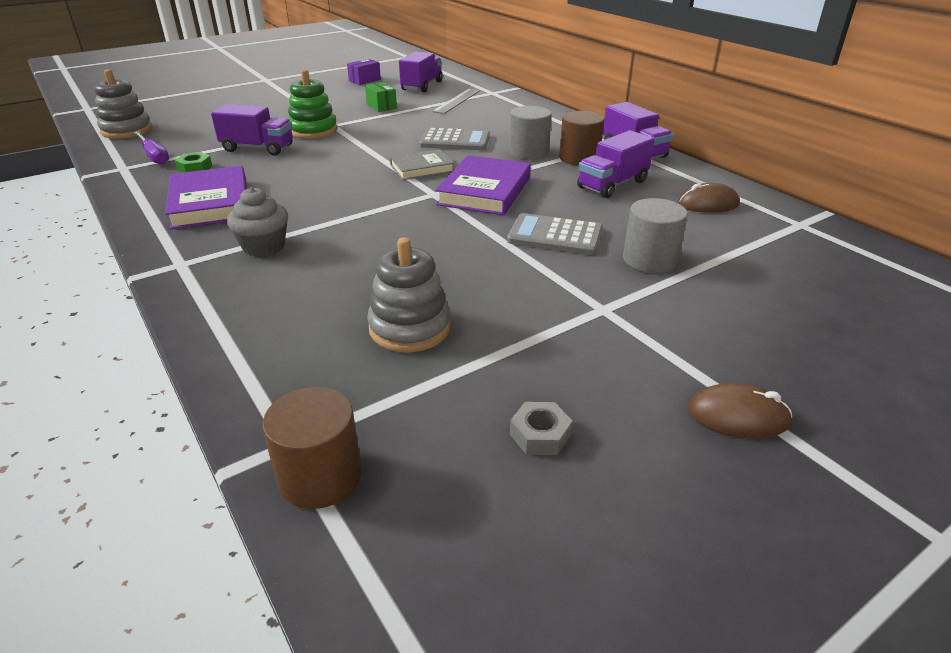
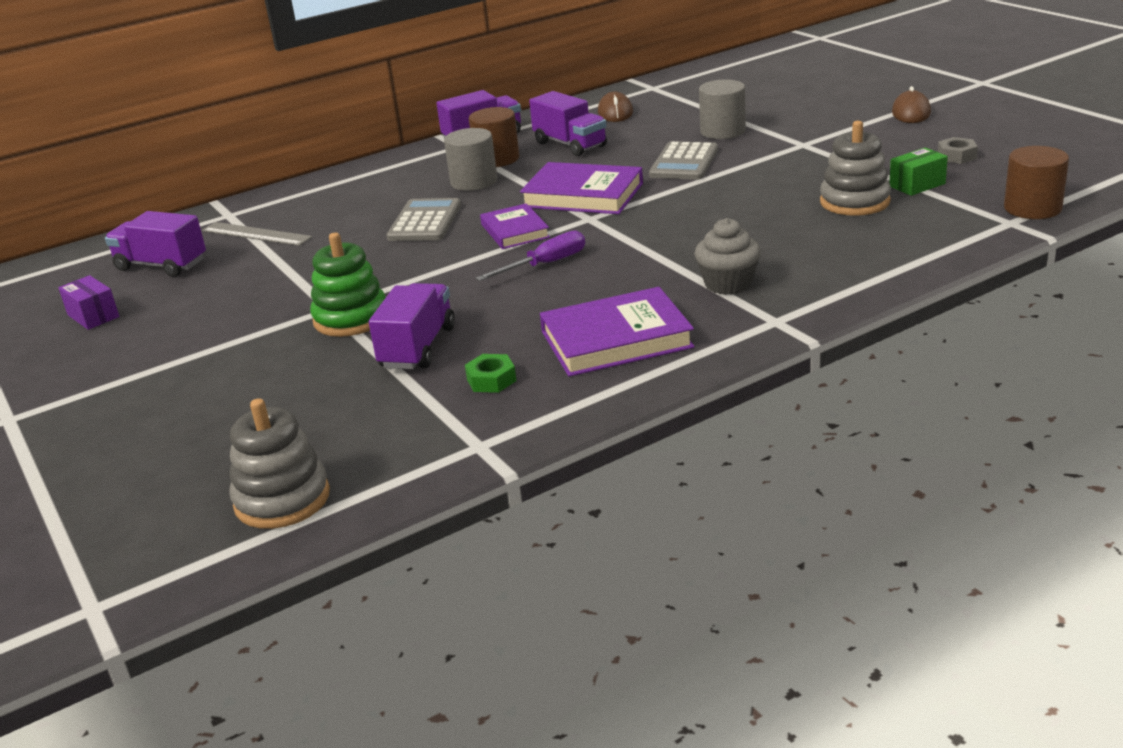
camera: 85 degrees left, 5 degrees down
purple screwdriver [134,131,169,165] -> purple screwdriver moved to [475,230,585,281]
green box [365,82,397,112] -> green box moved to [889,148,948,196]
grey book [390,149,454,180] -> purple book [480,204,550,249]

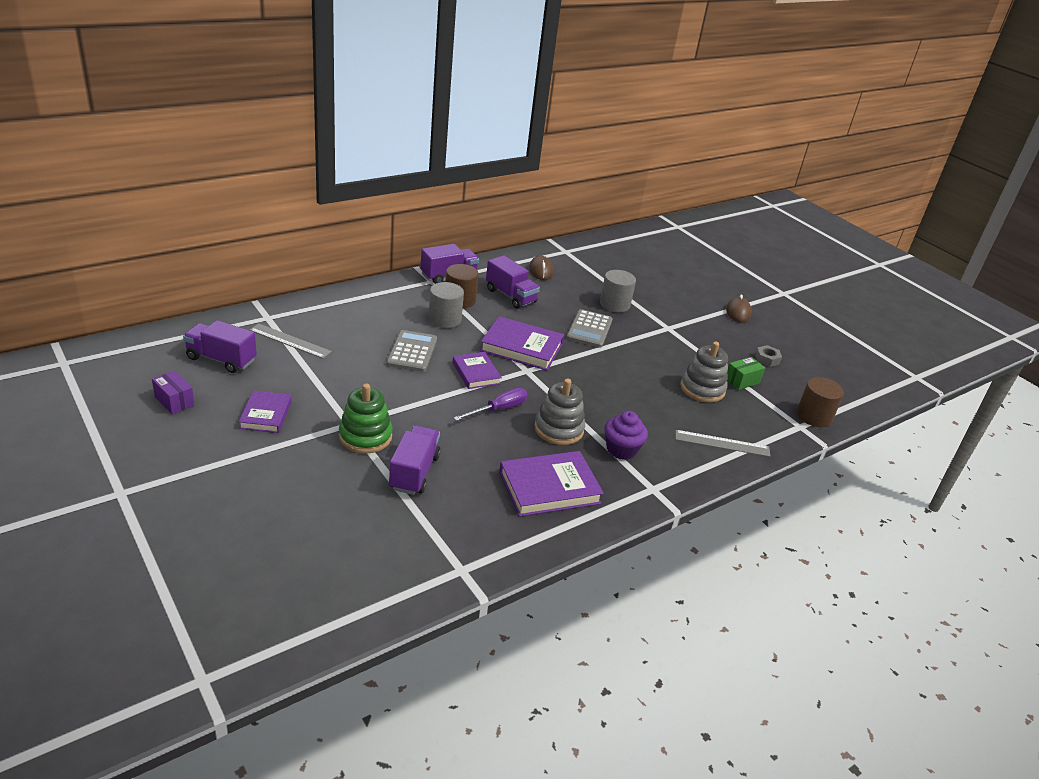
camera: 10 degrees left, 5 degrees up
grey stacking toy [229,398,330,529] -> grey stacking toy moved to [534,379,585,445]
green nut [465,354,516,393] -> none
grey cupcake [694,218,761,295] -> purple cupcake [604,411,648,460]
none -> purple book [239,390,292,433]
none -> grey ruler [676,430,771,457]

